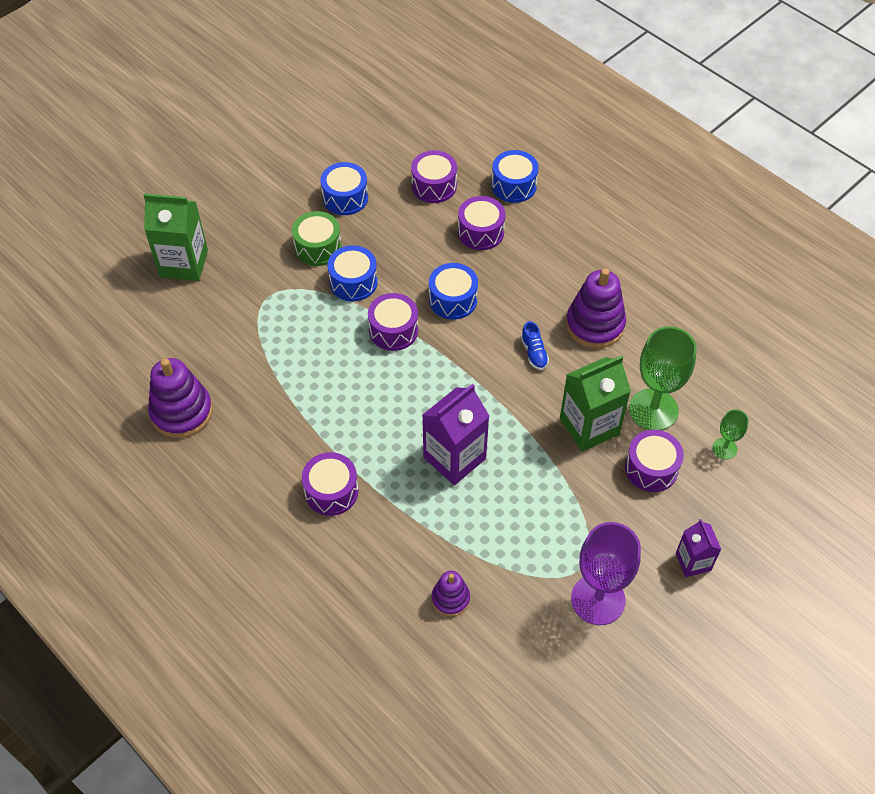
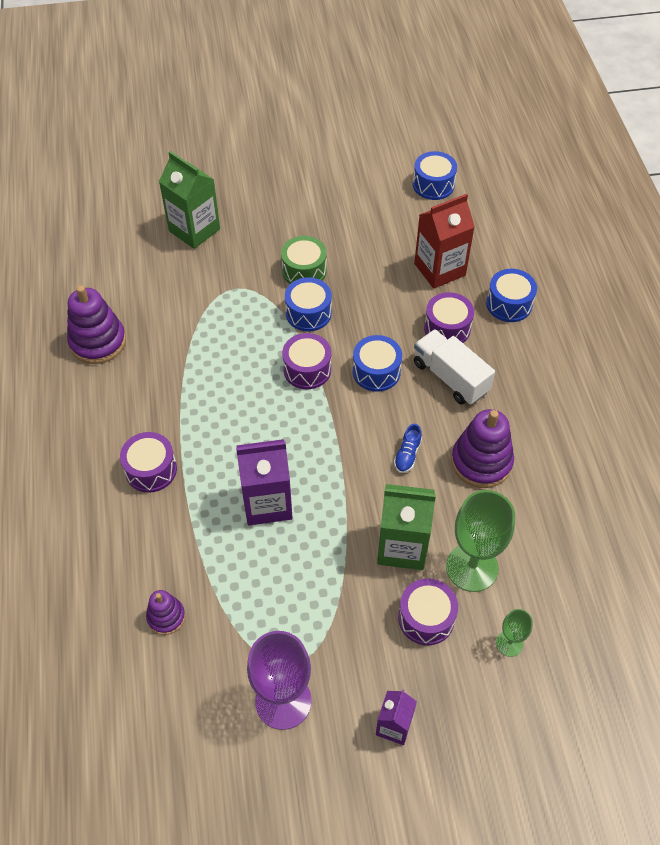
camera: 35 degrees right, 0 degrees up
blue drum [321,162,368,215] -> blue drum moved to [413,151,457,200]
purple drum [411,150,457,203] -> red carton [414,194,475,289]
none -> white truck [414,329,495,405]

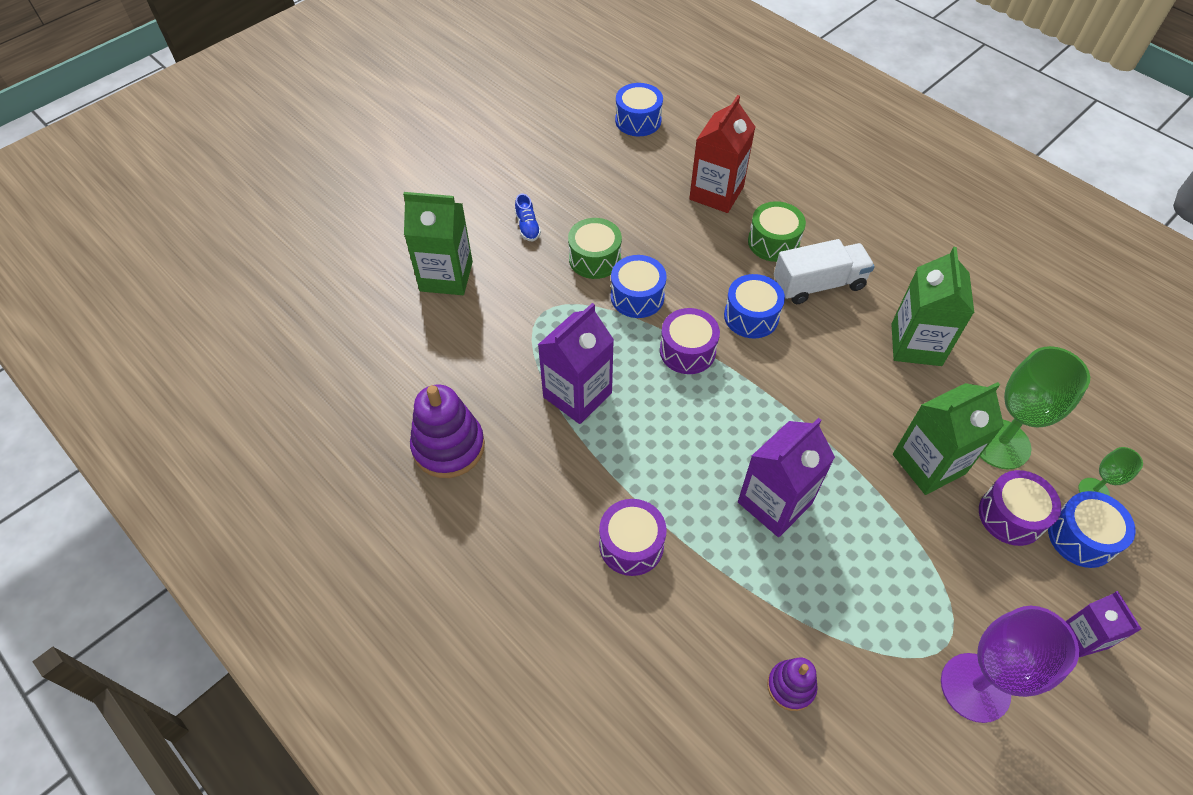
camera: 35 degrees left, 0 degrees up
blue shoe [394,424,422,473] -> blue shoe moved to [515,194,541,242]
white truck [414,329,495,405] -> white truck turned 150 degrees clockwise [774,239,875,304]
purple drum [424,292,474,343] -> green drum [748,201,806,262]
purple stacking toy [451,409,514,488] -> green carton [891,247,974,366]
blue drum [486,269,537,322] -> blue drum moved to [1048,491,1136,568]
none -> purple carton [538,303,614,424]

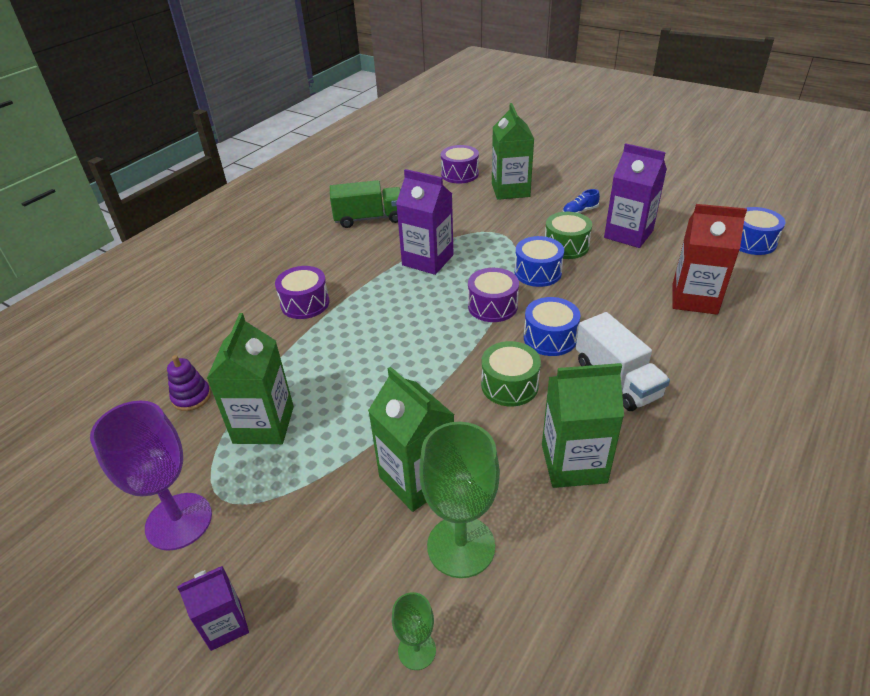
camera: 80 degrees right, 15 degrees down
purple stacking toy [410,384,485,478] -> green truck [330,180,401,228]
purple carton [738,418,835,537] -> purple carton moved to [604,143,667,248]
green drum [748,201,806,262] -> green drum moved to [481,341,541,406]
purple drum [979,470,1061,546] -> purple drum moved to [441,145,479,184]
blue drum [1048,491,1136,568] -> none
none -> green carton [207,313,294,444]

